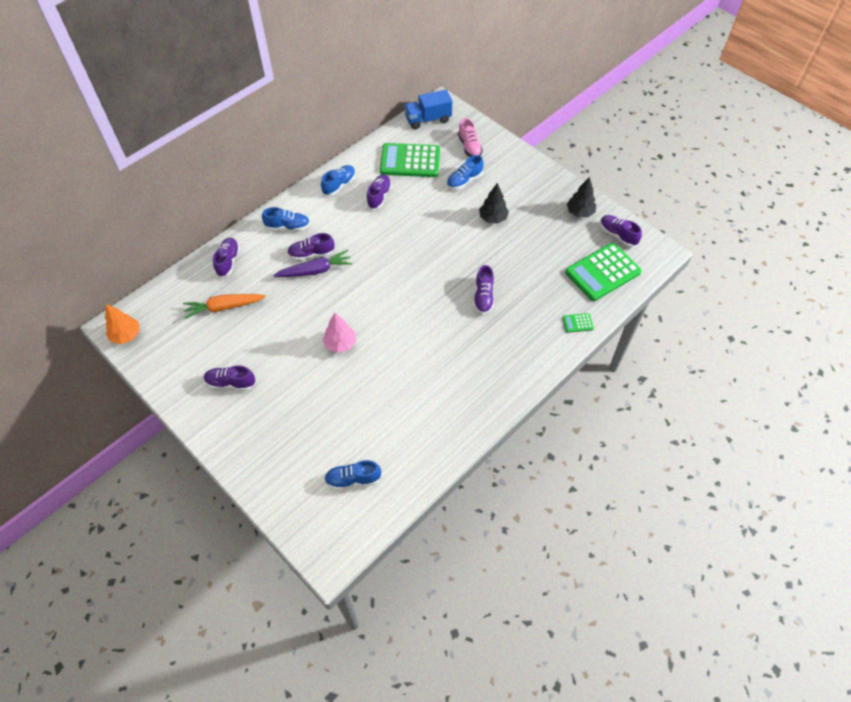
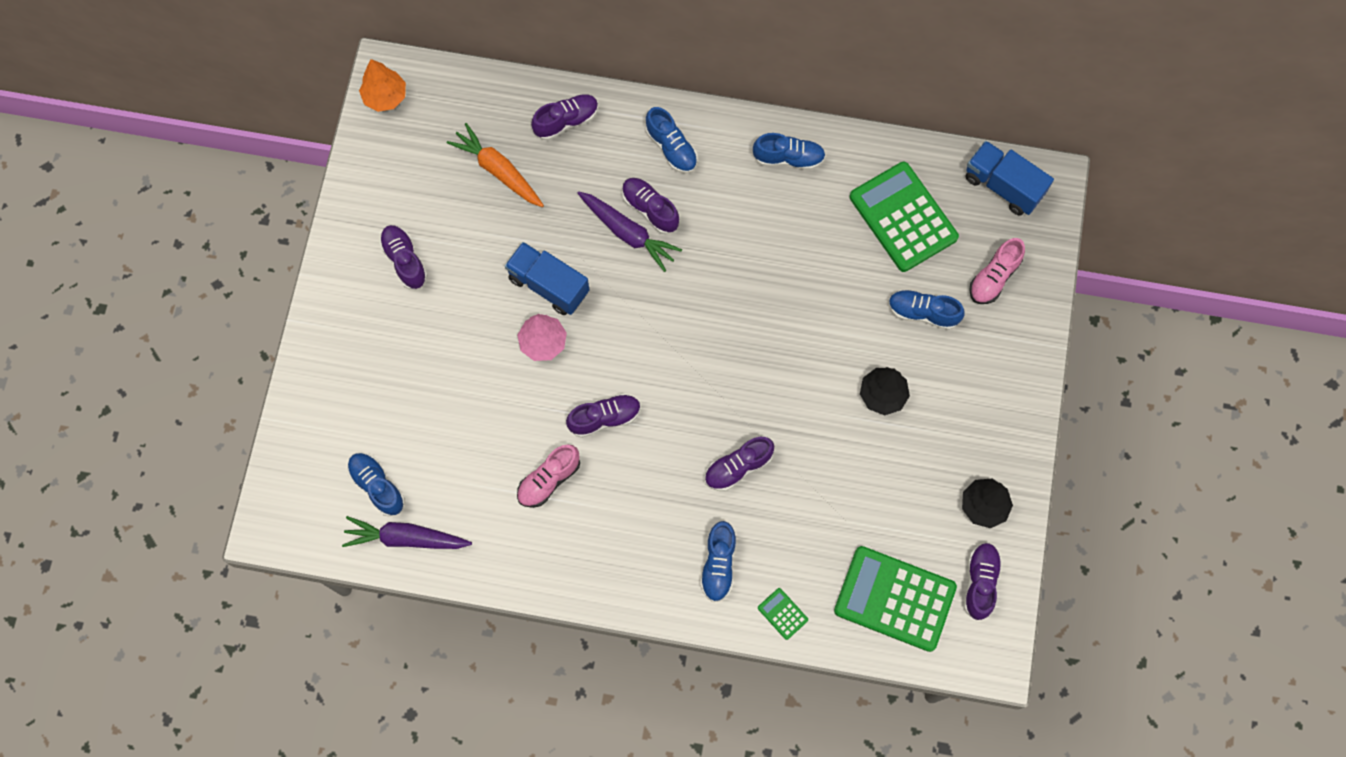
camera: 55 degrees right, 15 degrees up
purple shoe [366,174,392,210] -> purple shoe moved to [566,393,641,438]
none -> purple carrot [342,516,472,549]
none -> blue truck [505,242,589,315]
none -> pink shoe [517,444,580,508]
none -> blue shoe [700,521,736,602]

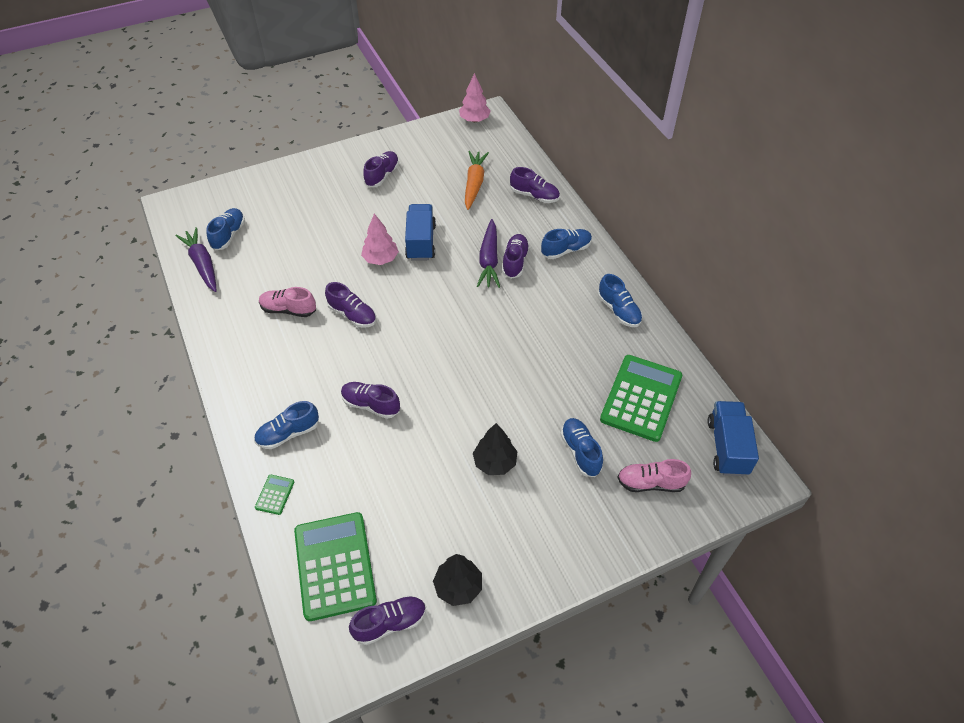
camera: 55 degrees right, 20 degrees down
orange tree [359,59,406,112] -> pink tree [459,73,491,122]
blue shoe [645,107,698,174] -> blue shoe turned 135 degrees counterclockwise [541,229,592,259]

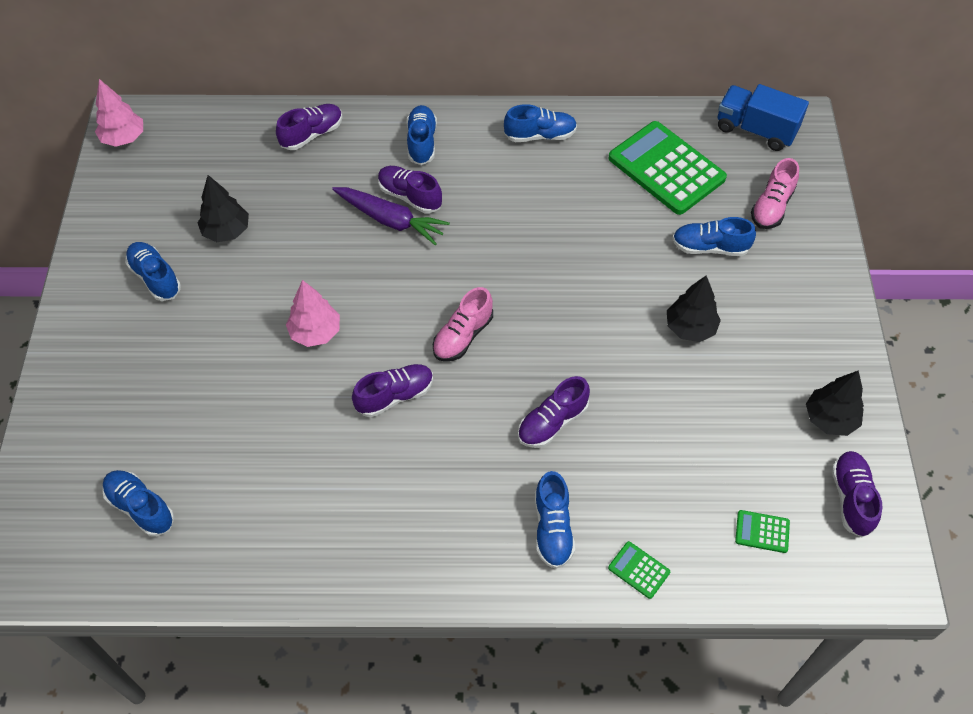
camera: 65 degrees left, 5 degrees up
purple carrot [175,227,217,292] -> none
pink shoe [259,287,316,317] -> pink shoe moved to [433,287,493,361]
green calculator [294,512,377,621] -> green calculator [735,510,790,553], size x0.41
purple shoe [363,151,399,187] -> blue shoe [125,242,181,301]
blue truck [405,204,436,261] -> none
orange carrot [465,151,489,210] -> none
none -> black tree [198,175,249,242]

